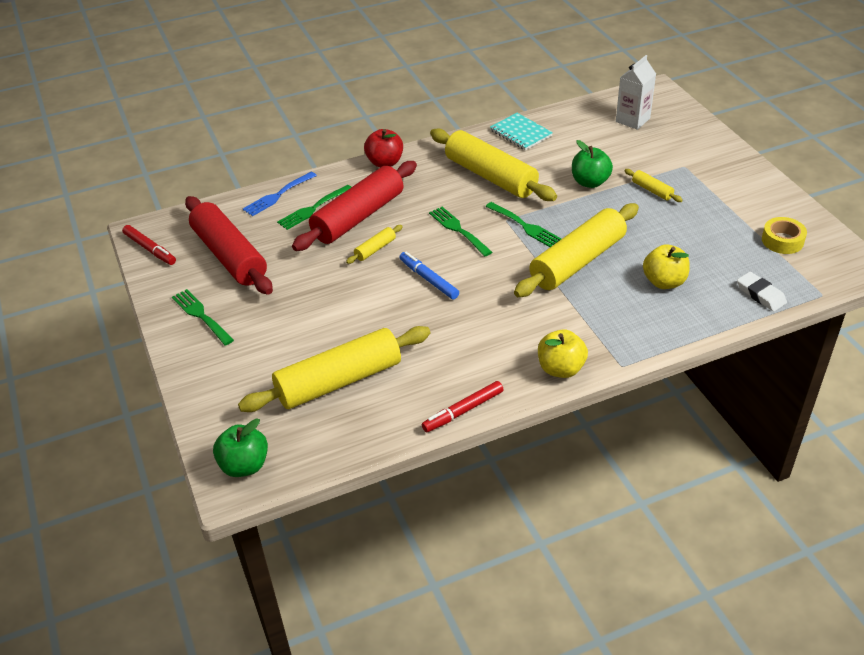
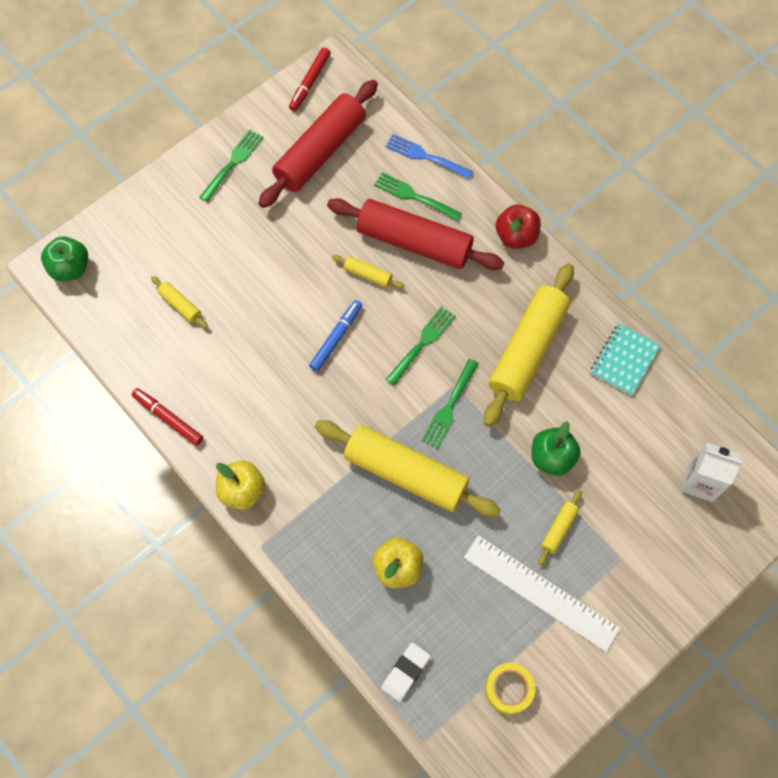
camera: 70 degrees right, 25 degrees up
yellow rolling pin [238,326,430,412] -> yellow rolling pin [151,276,208,328], size x0.42
none -> white ruler [464,535,621,652]

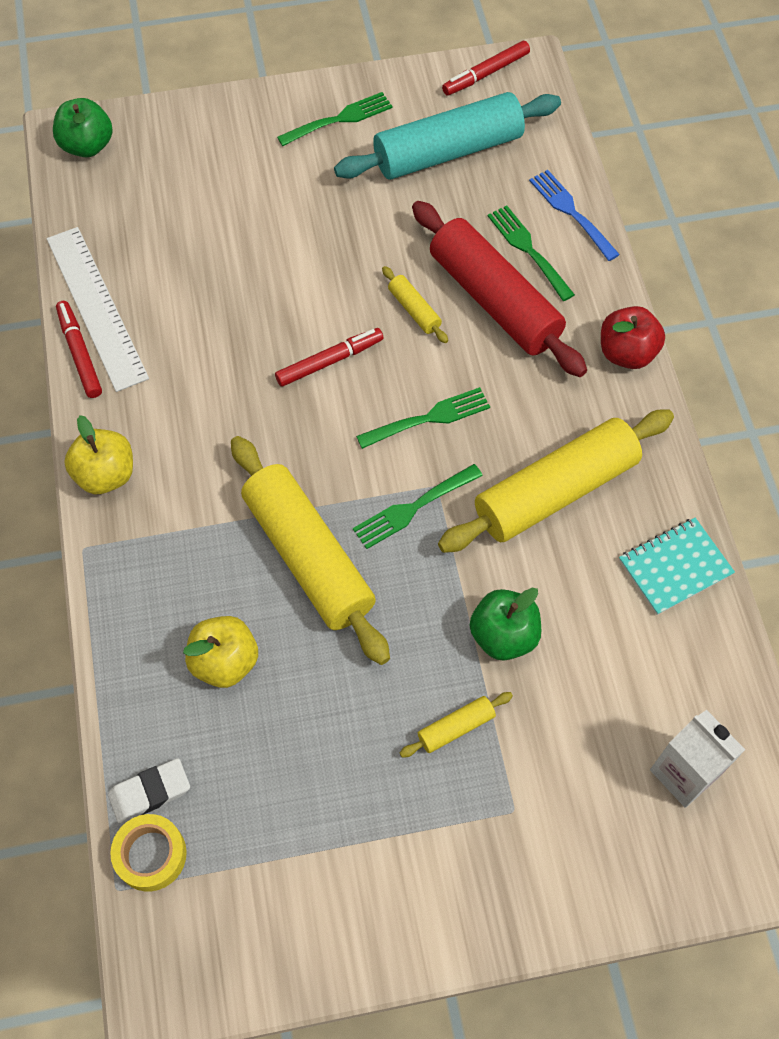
camera: 30 degrees right, 5 degrees down
yellow rolling pin [151,276,208,328] -> none
red rolling pin [258,80,378,208] -> turquoise rolling pin [334,92,561,180]
blue marker [309,300,362,372] -> red marker [275,328,383,387]
white ruler [464,535,621,652] -> white ruler moved to [47,227,149,392]
yellow tape [485,663,535,715] -> yellow tape moved to [110,814,187,891]

